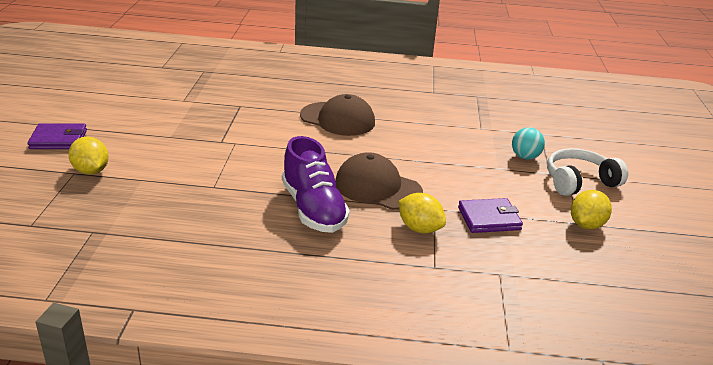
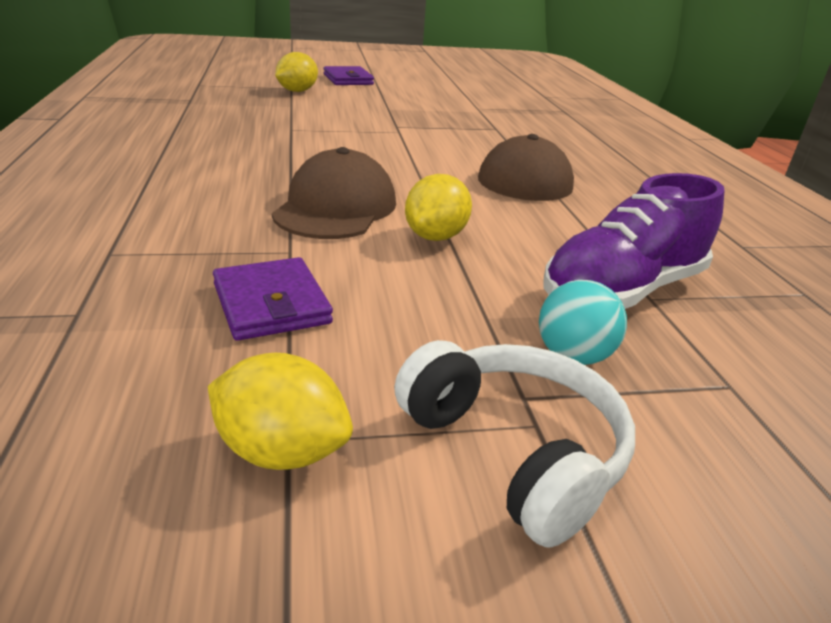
camera: 75 degrees right, 0 degrees up
purple shoe [282,136,350,233] -> purple shoe moved to [543,173,725,309]
yellow lemon [399,193,446,233] -> yellow lemon moved to [405,174,472,241]

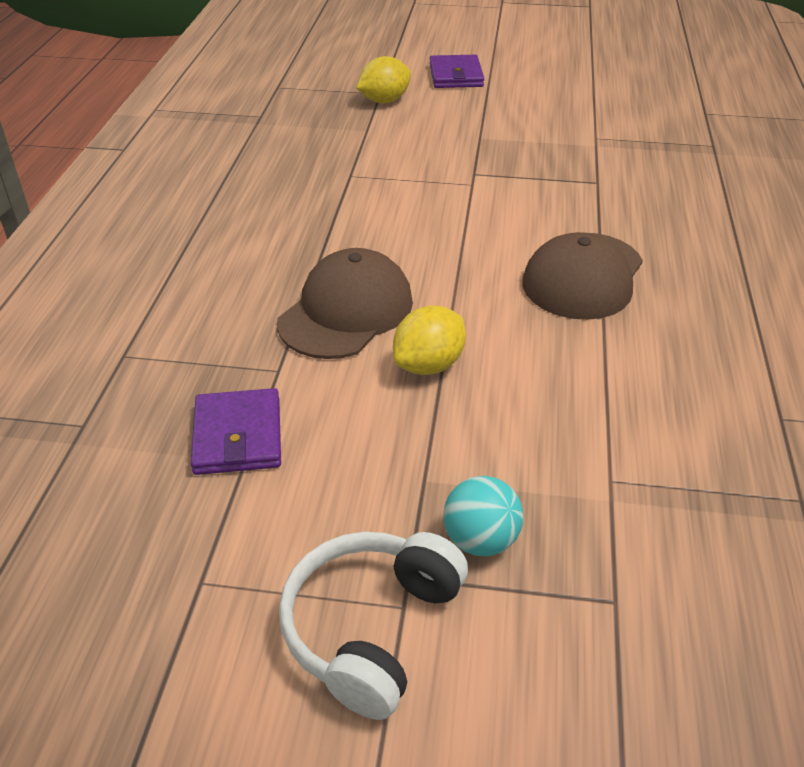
camera: 20 degrees right, 10 degrees up
yellow lemon [208,353,353,470] -> none
white headphones [394,340,635,548] -> white headphones turned 135 degrees counterclockwise [279,532,468,720]
purple shoe [543,173,725,309] -> none

